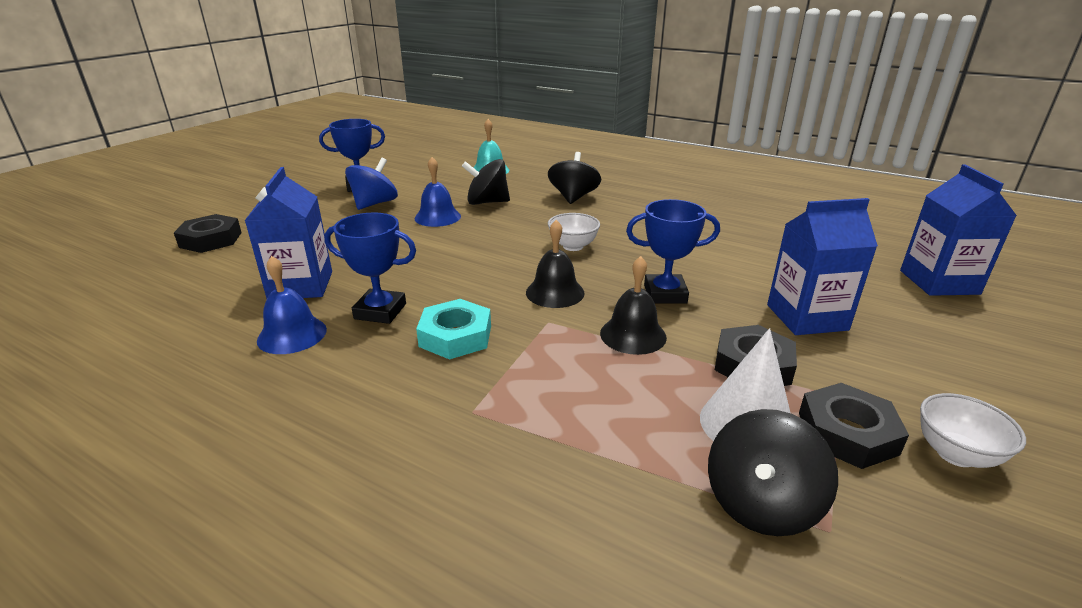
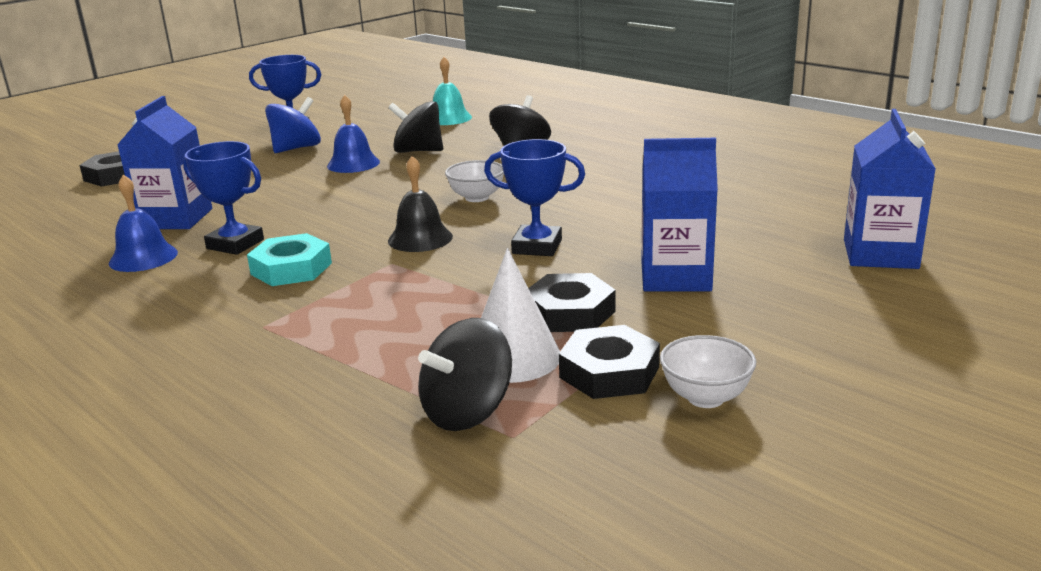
camera: 15 degrees right, 5 degrees down
black bell [600,256,667,355] -> none

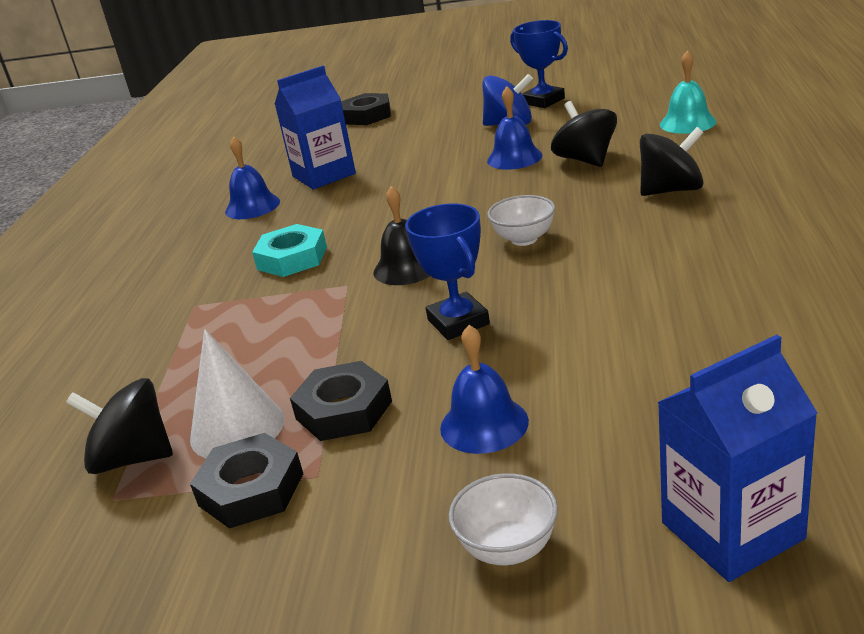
camera: 55 degrees right, 5 degrees up
blue trophy [183,141,264,255] -> none
blue carton [641,138,718,291] -> blue bell [440,325,529,454]
white bowl [660,335,756,408] -> white bowl moved to [449,473,558,566]

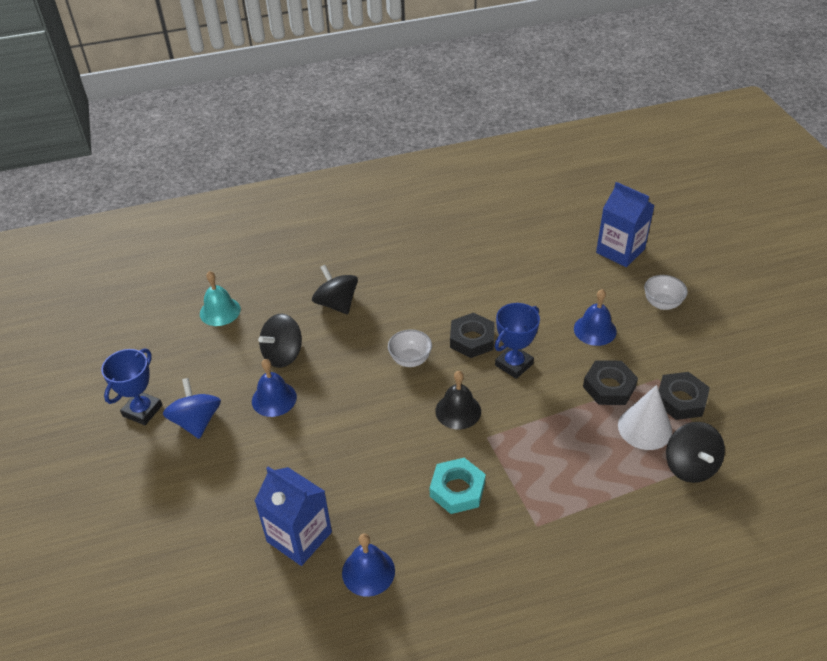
camera: 115 degrees left, 15 degrees up
black nut [342,93,391,125] -> black nut moved to [450,313,495,358]

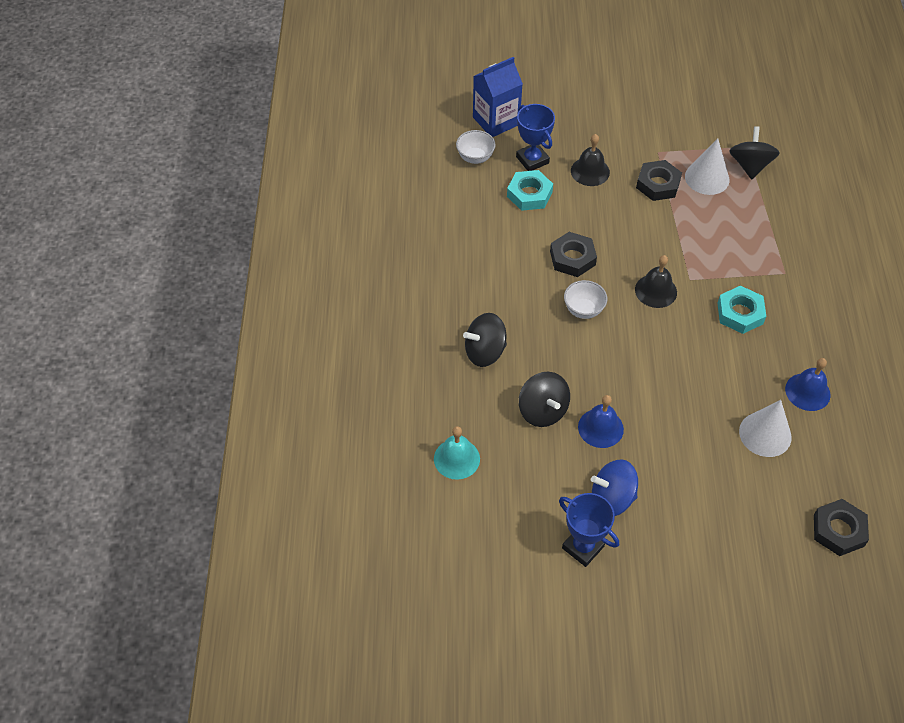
camera: 75 degrees left, 10 degrees up
blue carton [255,466,332,566] -> white cone [739,400,792,457]
blue trophy [494,303,540,379] -> blue trophy moved to [516,104,555,171]
blue bell [574,289,617,346] -> black bell [571,134,610,186]
white bowl [644,275,688,310] -> white bowl moved to [456,130,496,164]
black nut [659,372,710,420] -> black nut moved to [814,499,869,556]
black spinning top [666,422,725,483] -> black spinning top turned 90 degrees counterclockwise [729,126,780,179]
none -> turquoise nut [507,170,553,211]

